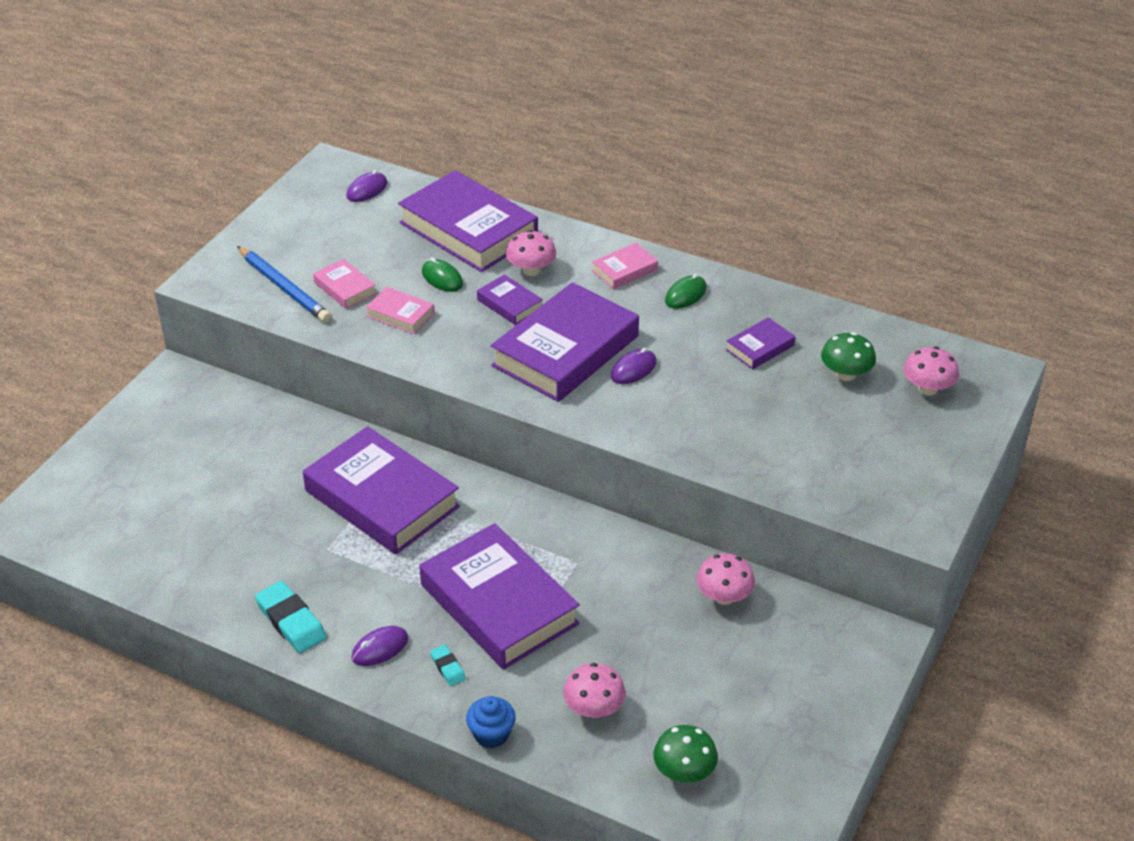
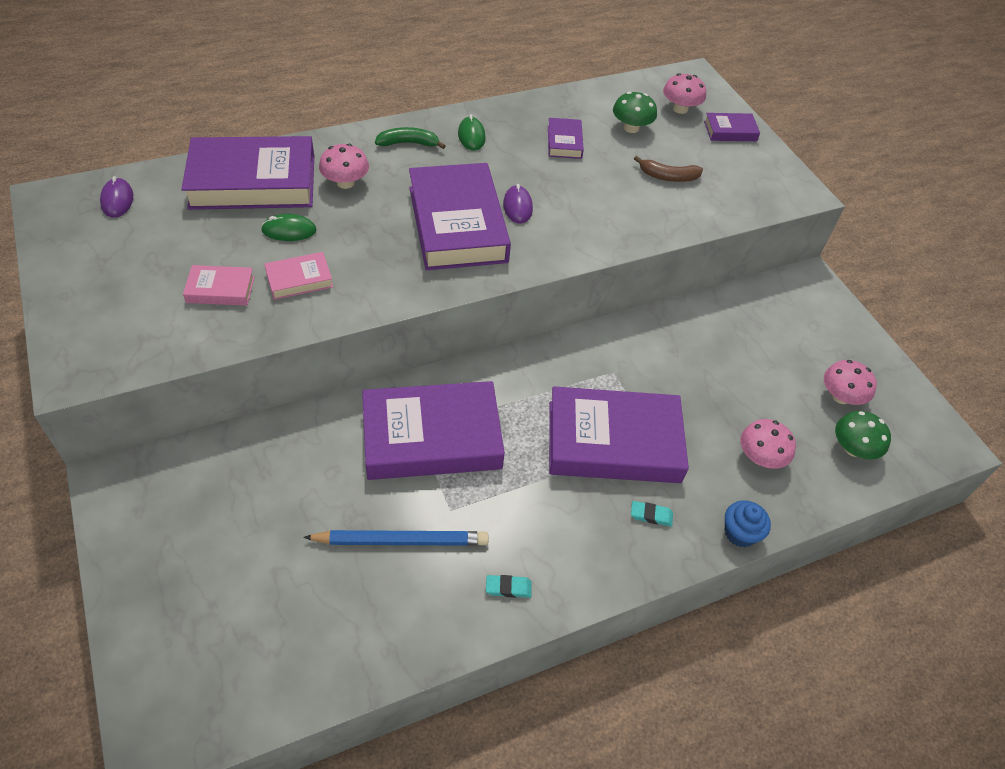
camera: 55 degrees left, 10 degrees up
blue pencil [237,246,331,323] -> blue pencil moved to [303,530,489,546]
turquoise eraser [255,581,327,653] -> turquoise eraser [486,575,532,598], size x0.53
purple mouse [351,626,409,666] -> none
purple book [477,274,543,325] -> purple book moved to [704,113,760,141]
pink book [592,243,658,289] -> green banana [375,127,446,149]
pink mushroom [696,553,755,605] -> pink mushroom moved to [824,360,877,405]
none -> brown banana [634,156,703,182]

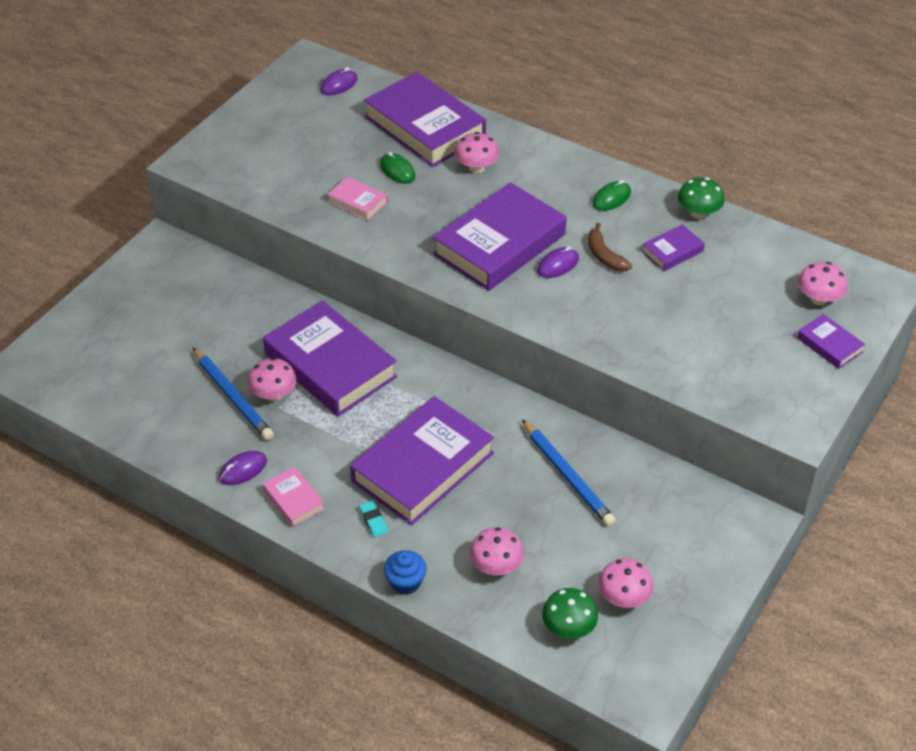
camera: 60 degrees right, 5 degrees down
pink book [183,265,255,306] -> pink book moved to [263,467,325,527]
green banana [375,127,446,149] -> none
turquoise eraser [486,575,532,598] -> purple mouse [219,451,267,485]
purple book [549,386,689,483] -> purple book turned 75 degrees clockwise [350,396,494,525]
green mushroom [613,92,657,133] -> green mushroom moved to [678,178,725,219]
brown banana [634,156,703,182] -> brown banana moved to [588,223,632,271]
none -> pink mushroom [248,358,297,401]
none -> blue pencil [522,420,616,526]

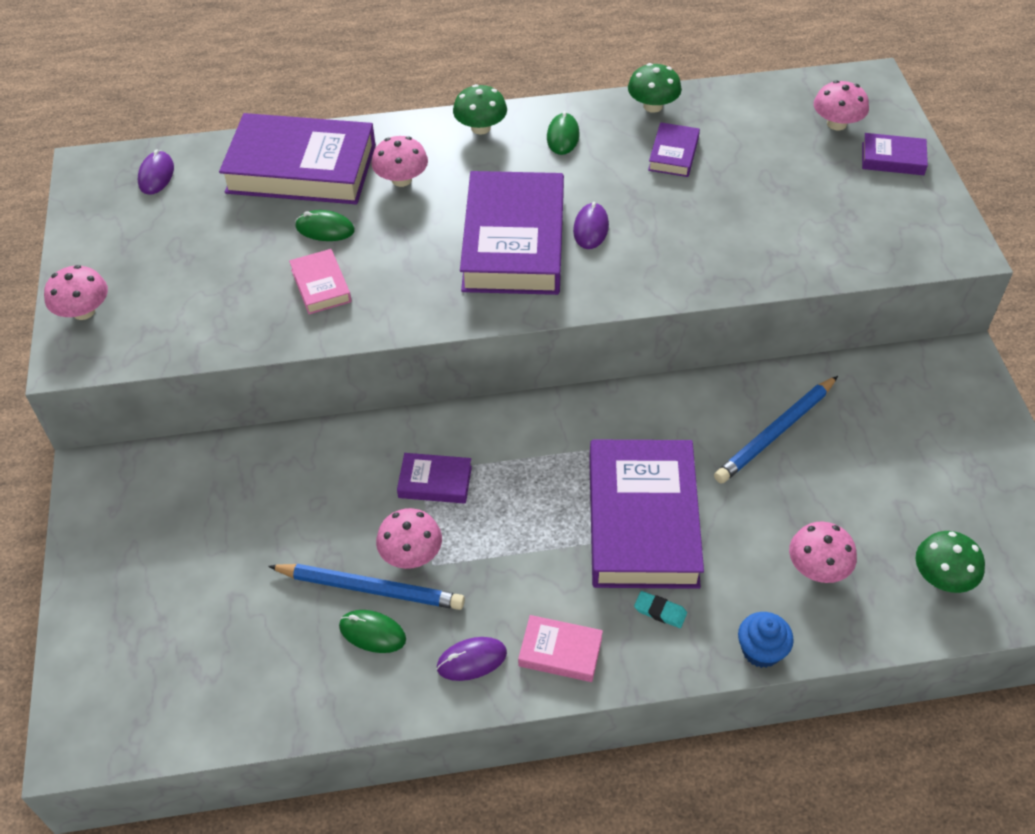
camera: 40 degrees left, 5 degrees up
purple mouse [219,451,267,485] -> purple mouse turned 60 degrees clockwise [437,637,507,681]
purple book [263,300,397,416] -> purple book [397,453,472,504], size x0.45
pink book [327,176,388,221] -> pink book turned 75 degrees clockwise [289,249,352,314]
blue pencil [522,420,616,526] -> blue pencil turned 120 degrees clockwise [714,376,838,483]
brown banana [588,223,632,271] -> none
pink mushroom [598,558,654,608] -> pink mushroom moved to [44,265,108,320]
none -> green mouse [339,610,406,653]
none -> green mushroom [453,84,507,135]

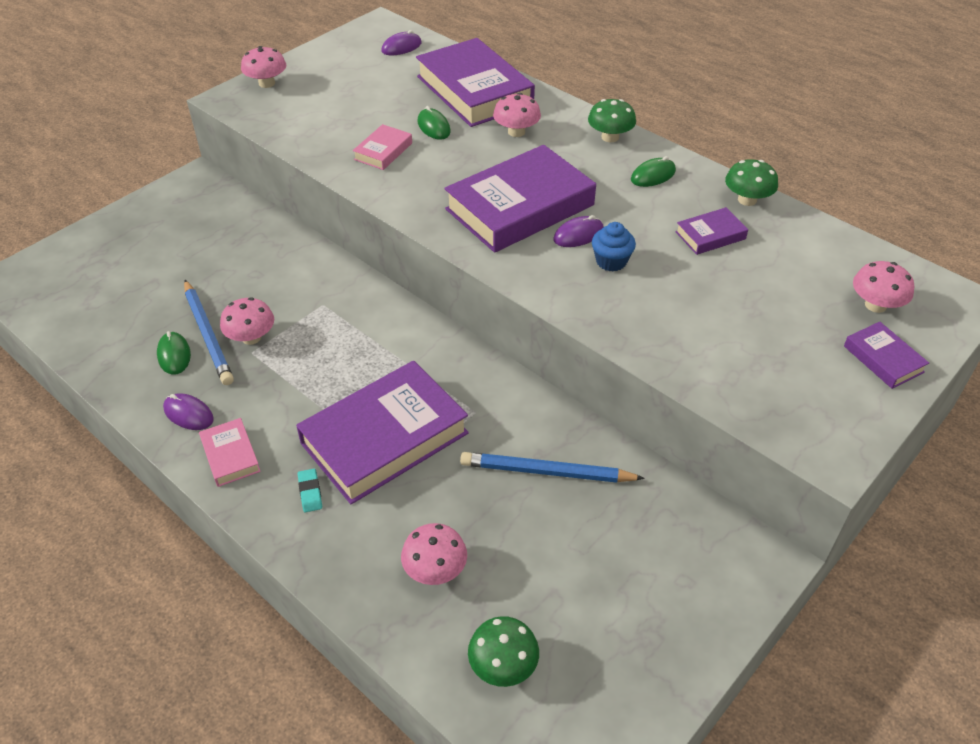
camera: 50 degrees right, 5 degrees down
purple book [397,453,472,504] -> none
blue cupcake [738,612,794,668] -> blue cupcake moved to [592,222,636,272]

